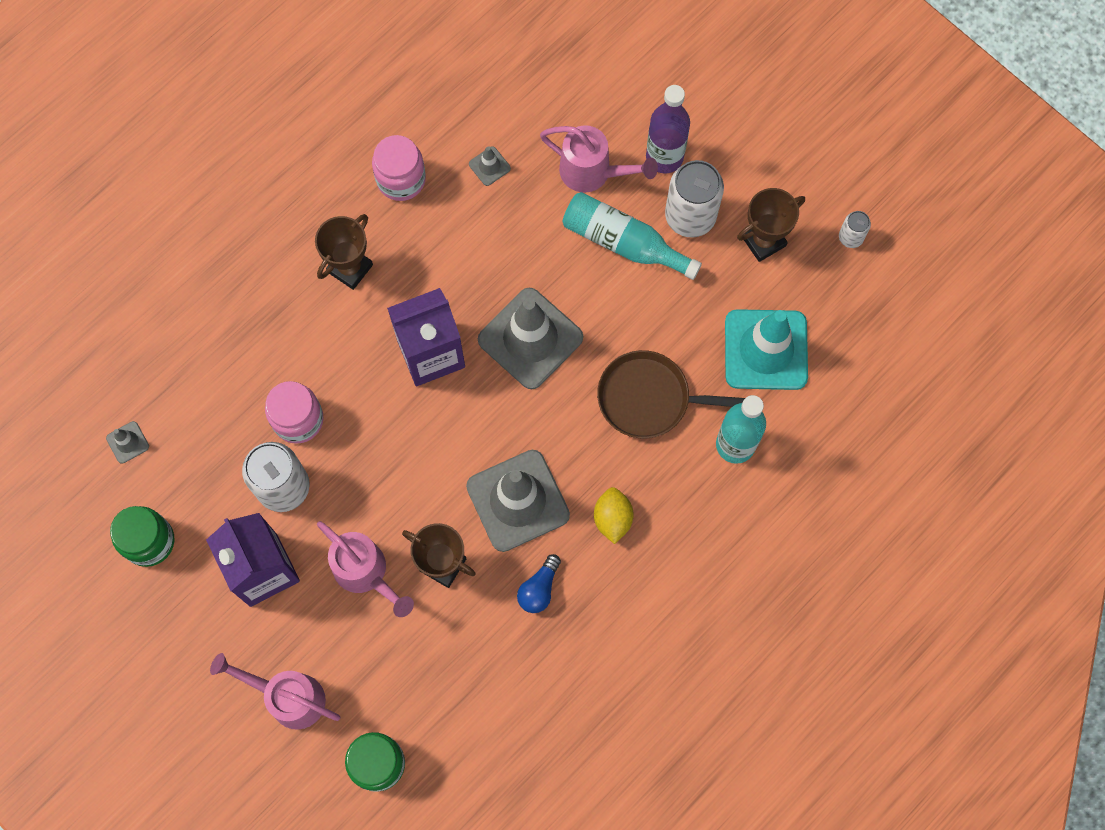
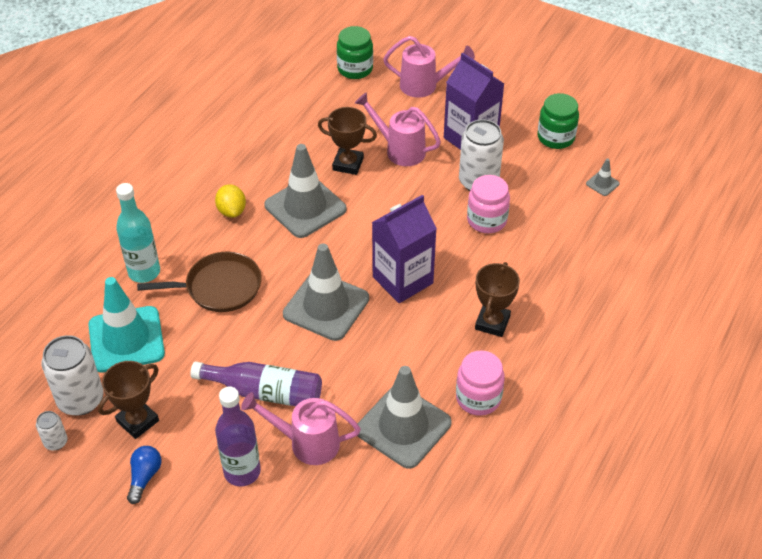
camera: 165 degrees right, 25 degrees down
grey traffic cone [469,146,511,186] -> grey traffic cone [358,366,451,469], size x2.42
blue light bulb [517,554,561,613] -> blue light bulb moved to [127,446,161,504]
turquoise bottle [563,192,702,280] -> purple bottle [190,361,322,406]
white can [665,160,724,238] -> white can moved to [42,335,104,416]

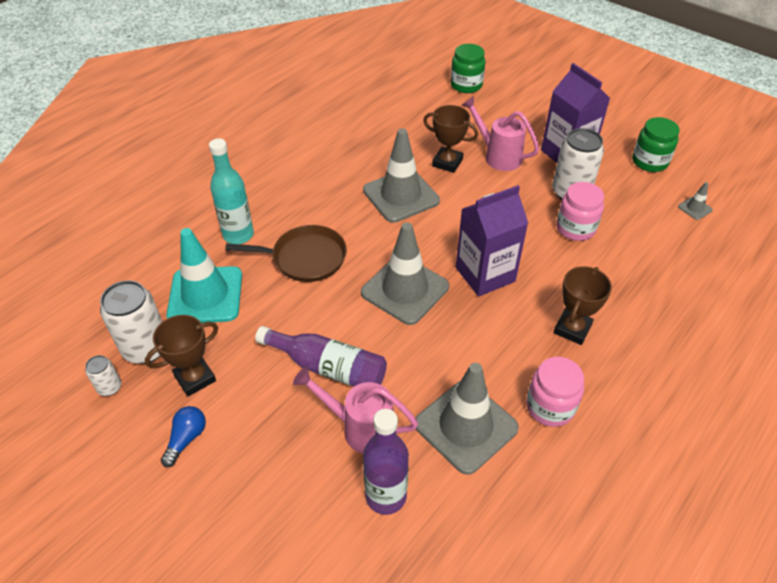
camera: 10 degrees right, 0 degrees up
yellow lemon [215,184,246,218] -> none
purple bottle [215,387,261,486] -> purple bottle moved to [363,409,409,515]
pink watering can [383,36,475,98] -> none

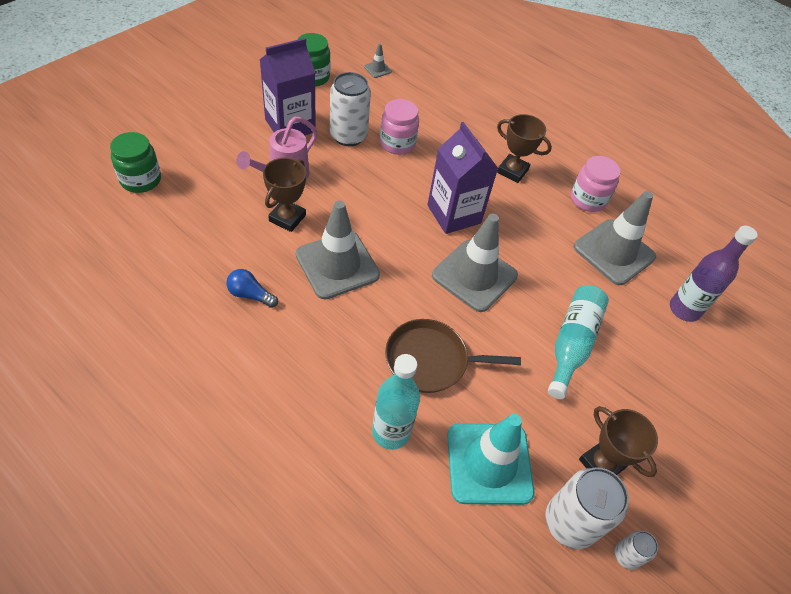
camera: 95 degrees left, 5 degrees up
blue light bulb [161,406,206,467] -> blue light bulb moved to [226,269,278,308]
brown pan [225,225,347,282] -> brown pan turned 90 degrees counterclockwise [385,319,521,393]
purple bottle [255,326,387,387] -> turquoise bottle [548,285,609,399]
pink watering can [293,367,418,454] -> none

